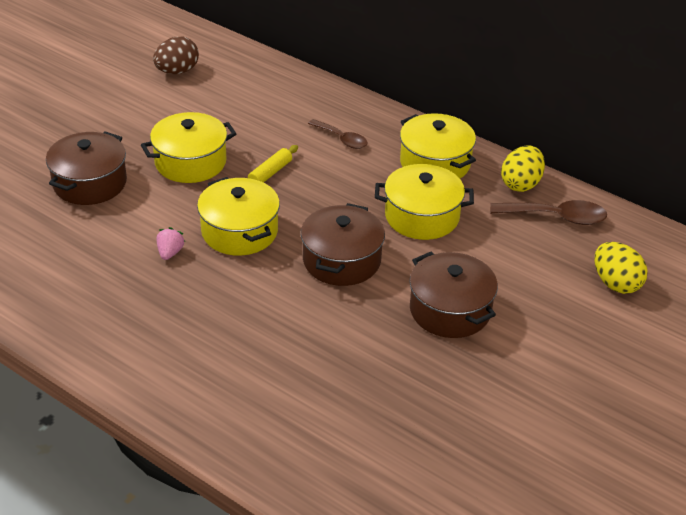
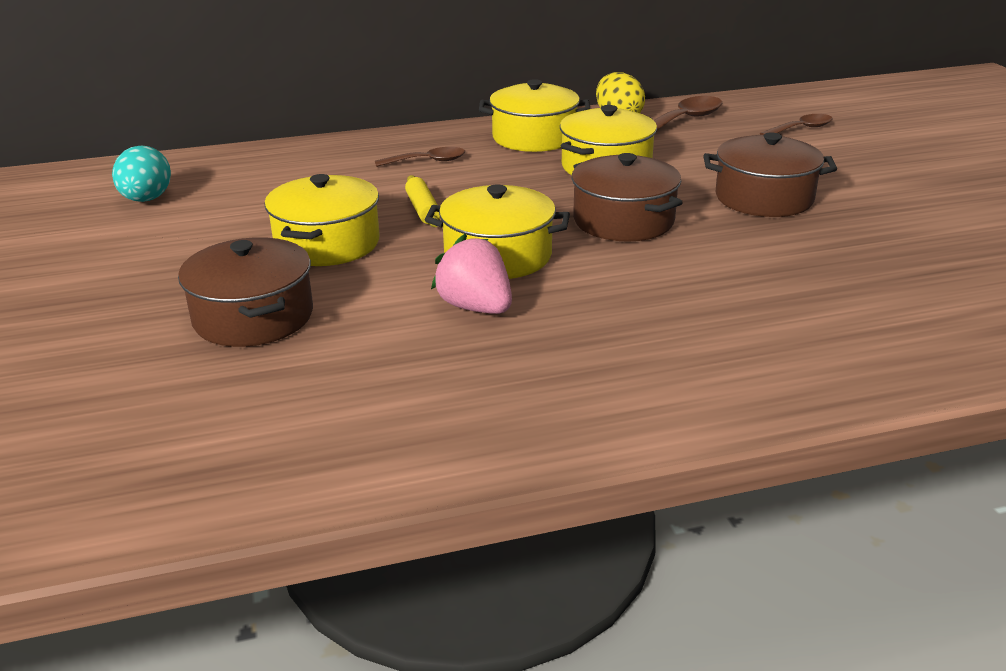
camera: 50 degrees left, 10 degrees down
brown egg [153,37,199,74] -> turquoise egg [112,146,171,202]
pink strawberry [157,227,185,260] -> pink strawberry [431,234,512,314], size x1.74
yellow egg [594,242,648,294] -> brown spoon [760,114,833,135]

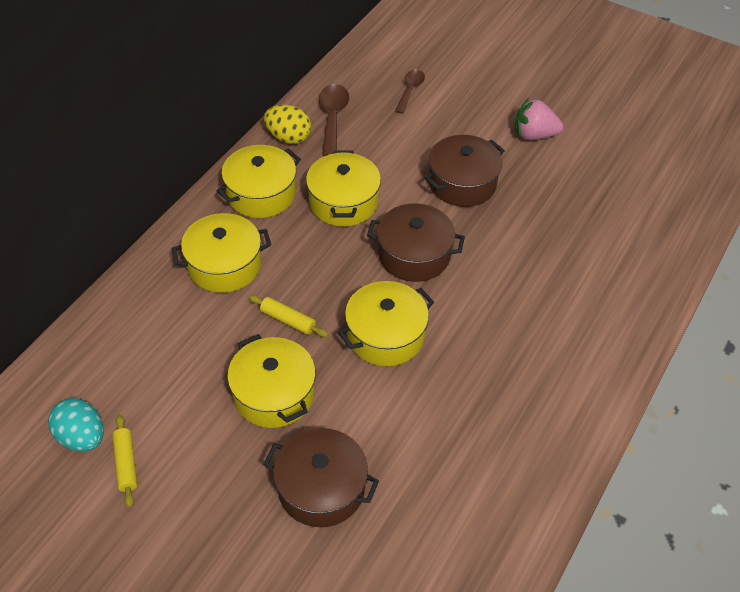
camera: 45 degrees left, 20 degrees up
brown spoon [375,147,465,167] -> yellow pot [171,213,271,293]
pink strawberry [431,234,512,314] -> pink strawberry moved to [515,98,563,140]
none -> yellow rolling pin [112,414,137,508]

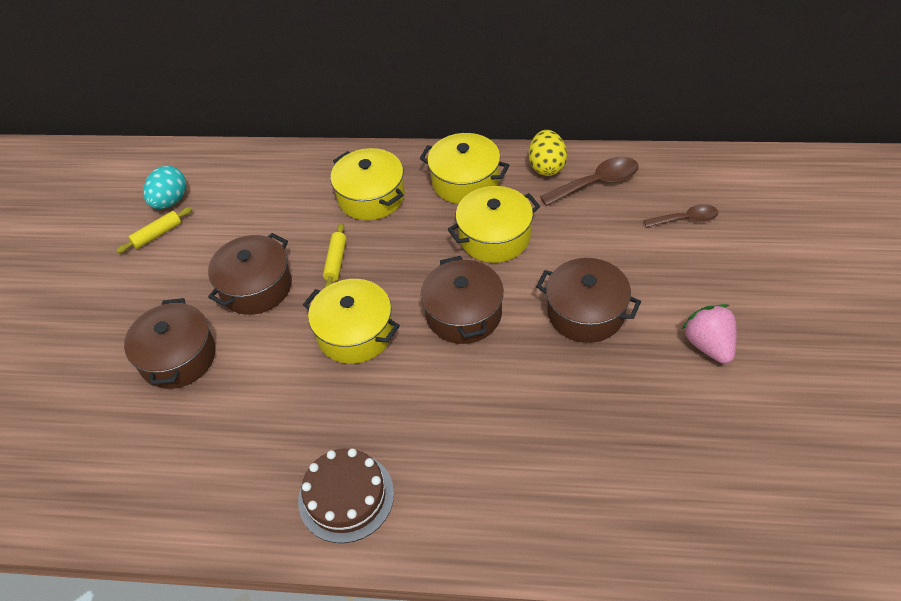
camera: 70 degrees right, 0 degrees up
yellow pot [227,334,316,428] -> brown pot [208,233,292,315]
none -> brown cake [298,448,394,543]

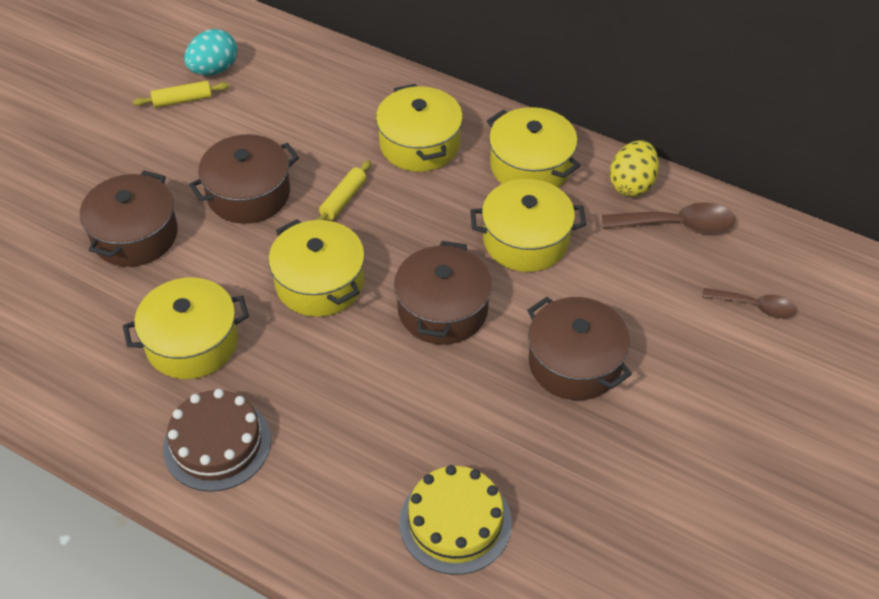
camera: 20 degrees right, 0 degrees up
pink strawberry [682,304,737,364] -> none
none -> yellow pot [123,277,249,379]
none -> yellow cake [400,465,512,575]

